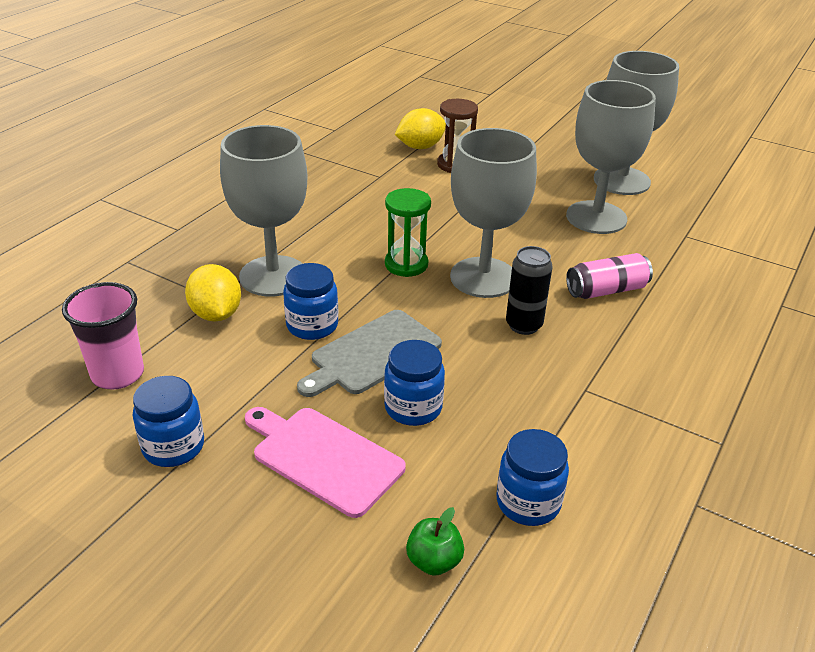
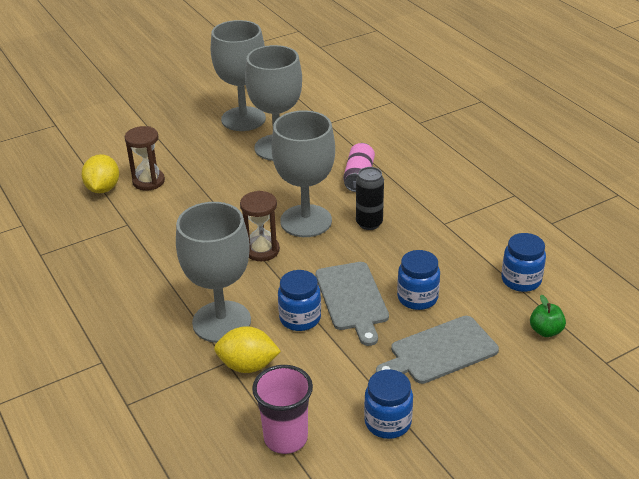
camera: 60 degrees left, 0 degrees up
pink cutting board [245,407,406,518] -> grey cutting board [376,316,499,384]
green hourglass [385,188,431,277] -> brown hourglass [240,191,280,261]

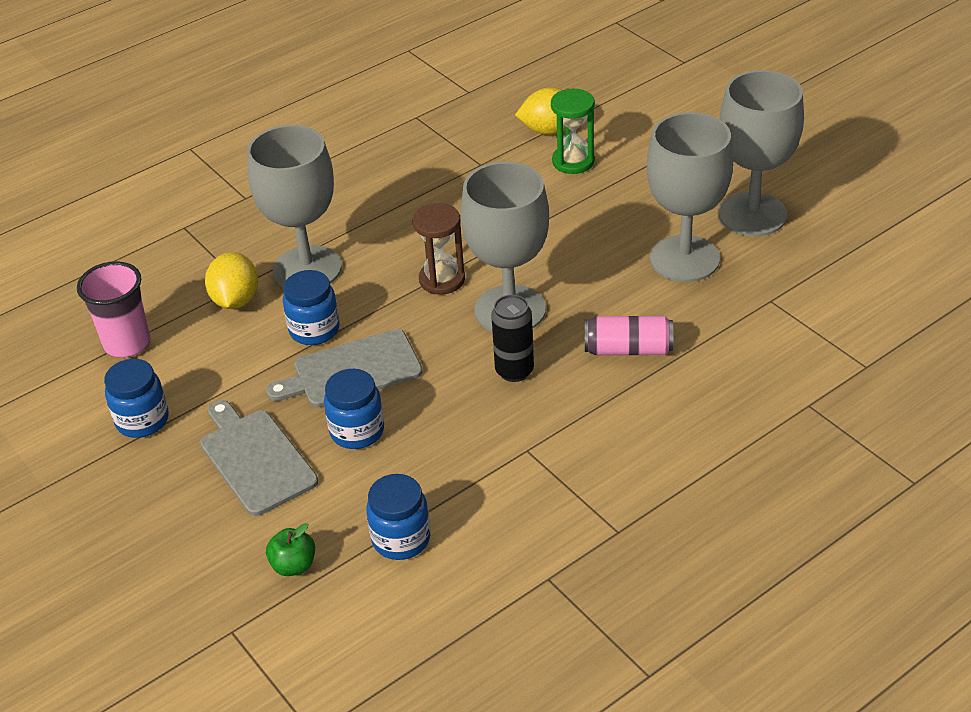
camera: 85 degrees right, 5 degrees up
brown hourglass [125,126,165,191] -> green hourglass [551,89,595,174]

